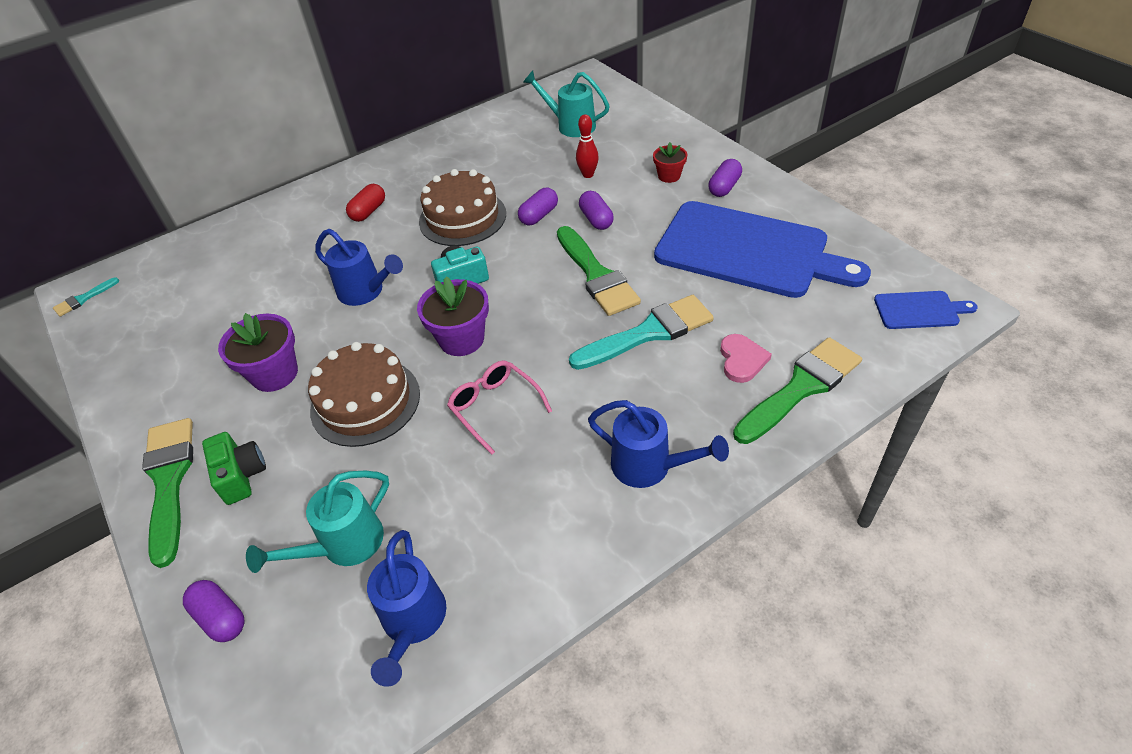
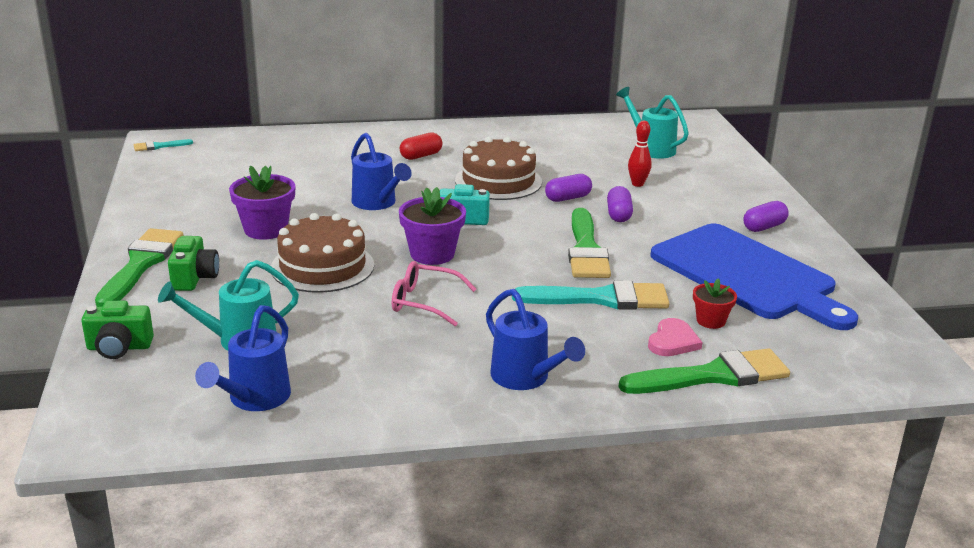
camera: 20 degrees right, 20 degrees down
purple capsule [183,580,244,642] -> green camera [81,300,154,359]
pink glasses [447,360,552,455] -> pink glasses turned 60 degrees counterclockwise [392,261,476,326]
red flower pot [653,142,687,183] -> red flower pot moved to [693,278,737,329]
blue cutting board [874,291,978,329] -> none

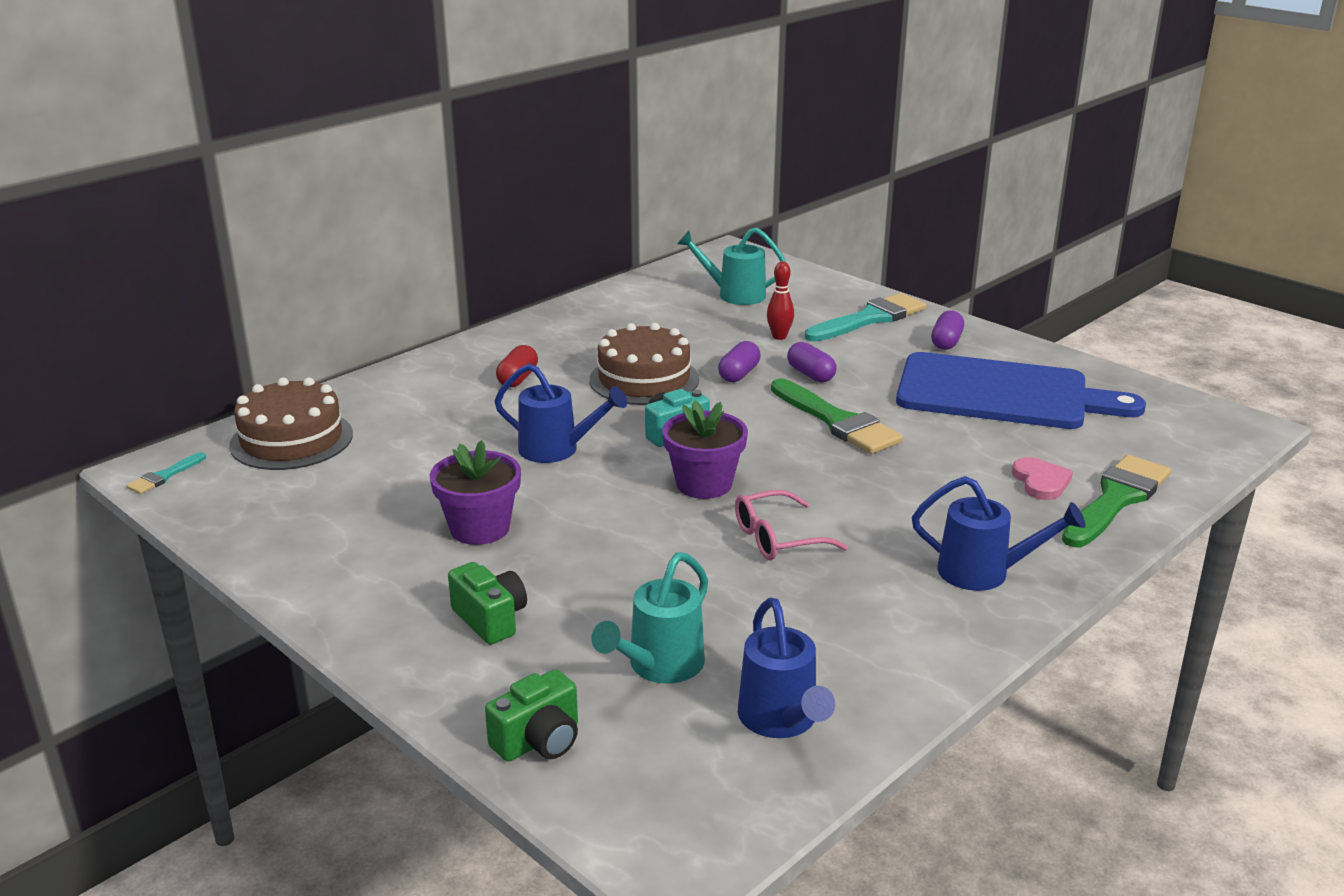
camera: 35 degrees left, 0 degrees up
green brush [95,228,184,306] -> none
brown cake [271,213,374,293] -> brown cake moved to [229,378,353,470]
turquoise brush [512,280,670,310] -> turquoise brush moved to [805,293,926,342]
red flower pot [693,278,737,329] -> none

